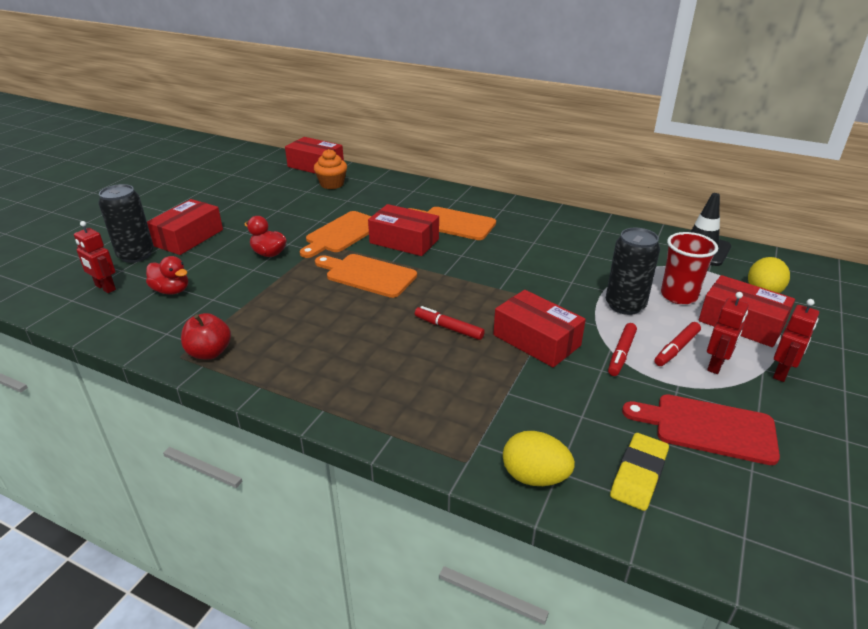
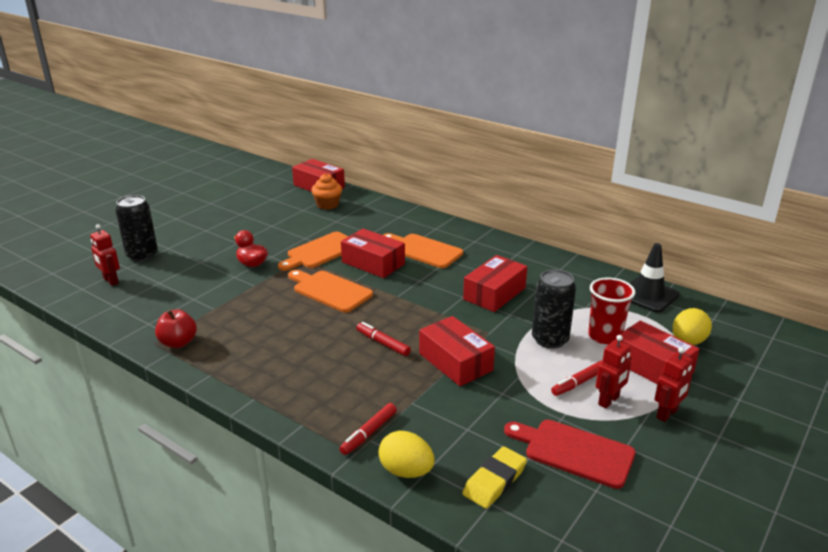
camera: 10 degrees right, 5 degrees down
red duck [146,256,188,295] -> none
red box [147,199,223,255] -> red box moved to [463,255,527,312]
red marker [608,323,637,376] -> red marker moved to [339,403,397,455]

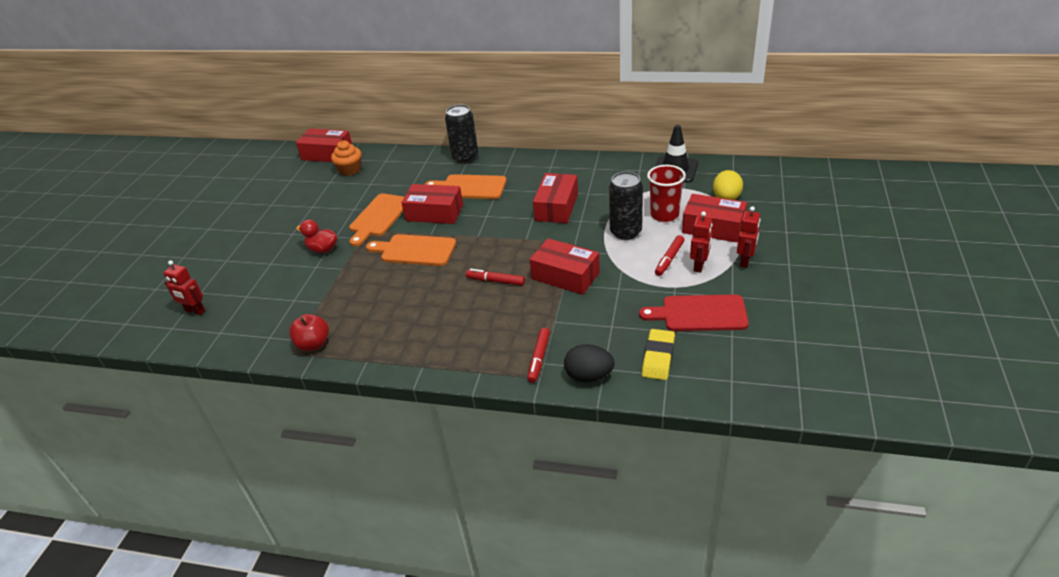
camera: 20 degrees left, 10 degrees up
black can [115,195,158,262] -> black can moved to [445,105,479,164]
yellow egg [379,431,434,478] -> black egg [564,344,615,382]

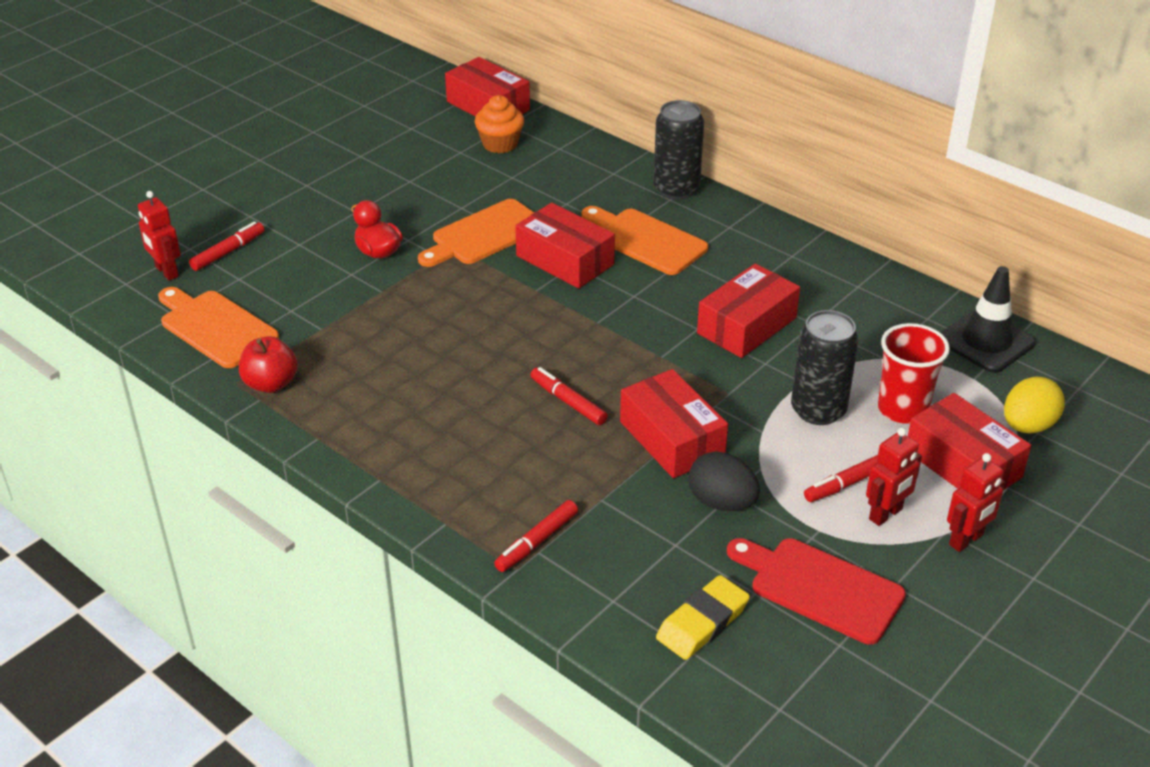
camera: 25 degrees right, 0 degrees up
orange cutting board [366,234,456,266] -> orange cutting board moved to [158,287,279,368]
black egg [564,344,615,382] -> black egg moved to [688,452,760,511]
none -> red marker [189,221,264,271]

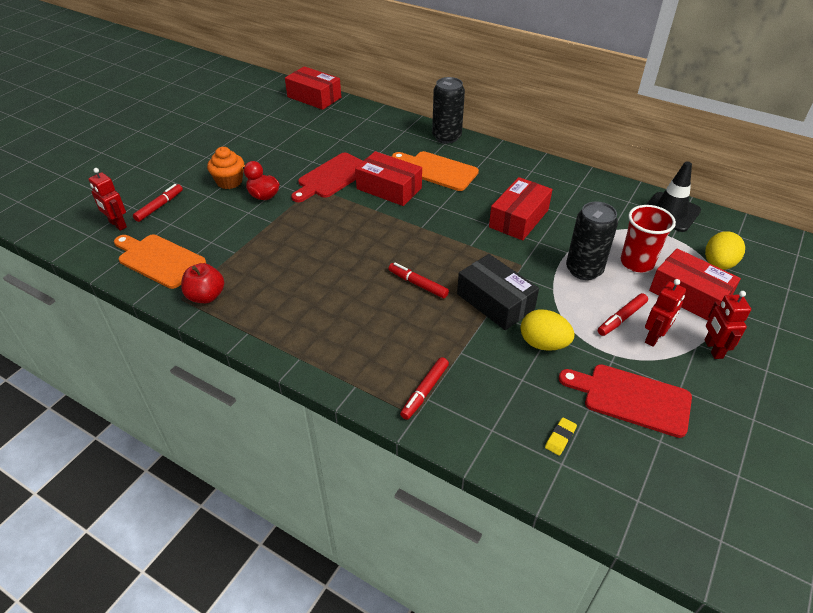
camera: 10 degrees left, 5 degrees up
orange cutting board [418,199,534,267] -> red cutting board [291,153,363,202]
orange cupcake [475,95,524,153] -> orange cupcake moved to [207,147,244,189]
red box [620,369,728,478] -> black box [457,254,539,330]
yellow eraser [656,575,750,660] -> yellow eraser [545,417,577,456], size x0.55
black egg [688,452,760,511] -> yellow egg [521,309,575,351]
red robot [947,453,1005,552] -> red robot turned 135 degrees clockwise [705,291,751,359]

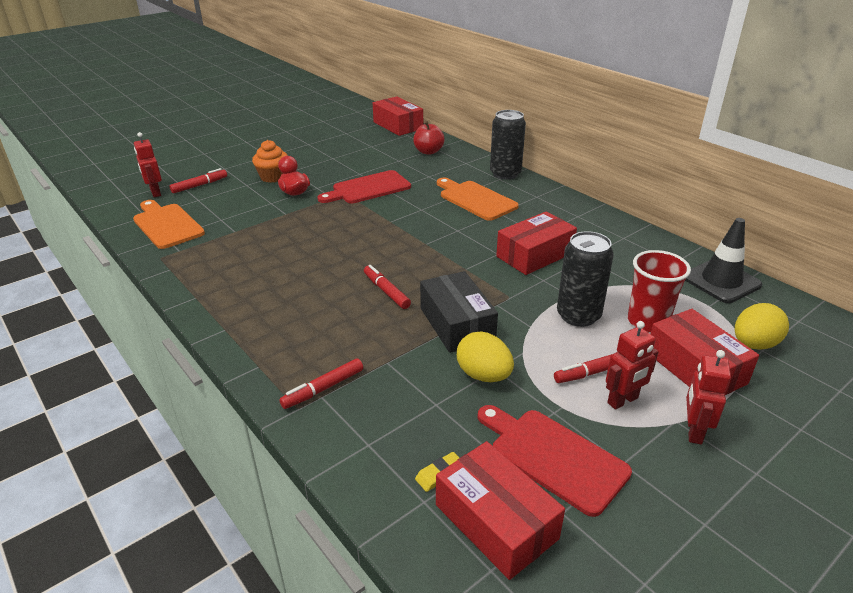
camera: 20 degrees right, 10 degrees down
red apple [181,263,224,303] -> red apple moved to [413,121,445,155]
red box [355,151,422,206] -> red box moved to [436,441,565,580]

